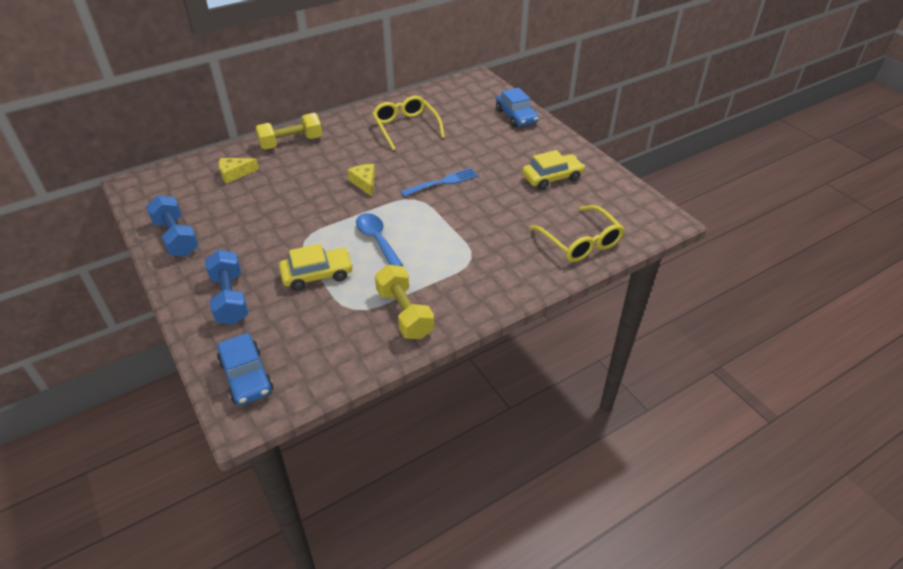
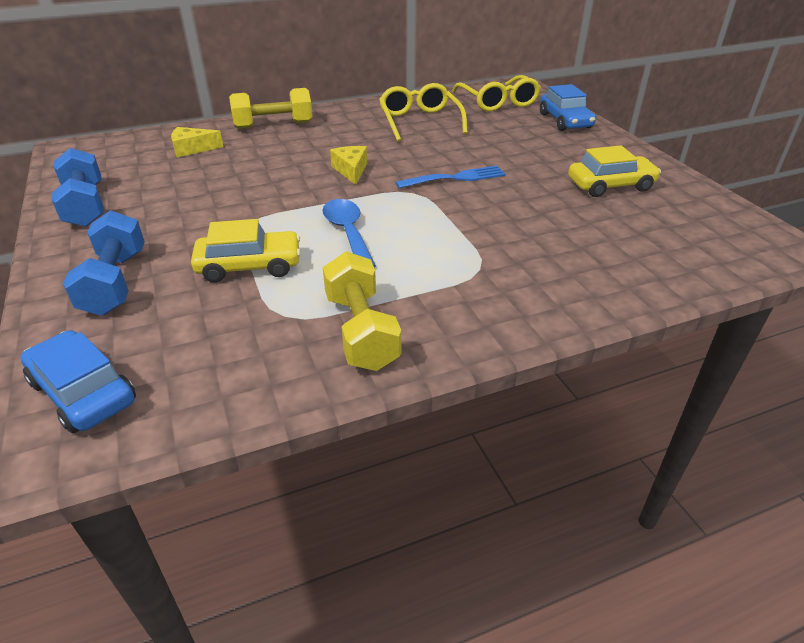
camera: 10 degrees right, 5 degrees down
blue car [217,333,273,405] -> blue car turned 150 degrees clockwise [21,330,136,433]
yellow glasses [530,205,625,262] -> yellow glasses moved to [452,75,541,111]

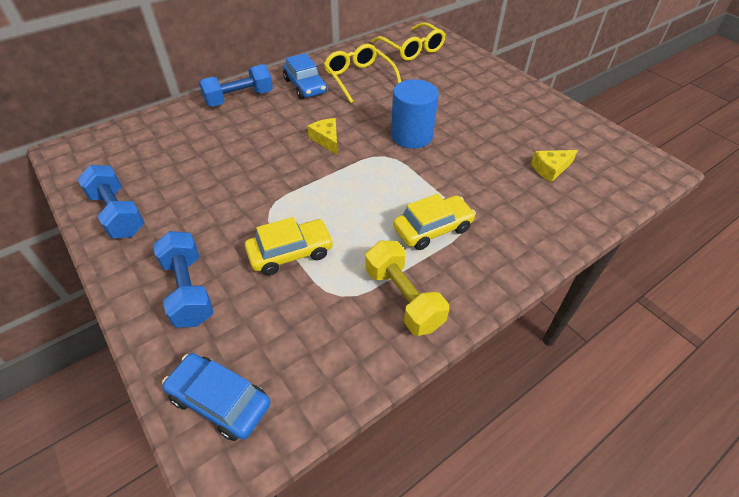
camera: 15 degrees left, 10 degrees up
yellow cheese [171,127,223,157] -> yellow cheese moved to [531,150,578,182]
yellow dumbbell [229,88,312,129] -> blue dumbbell [199,64,273,107]
blue spoon [322,199,376,268] -> none
blue fork [396,166,506,189] -> blue cylinder [391,79,439,149]
blue car [540,84,596,131] -> blue car moved to [283,53,327,99]
yellow car [568,145,661,197] -> yellow car moved to [393,194,476,250]

